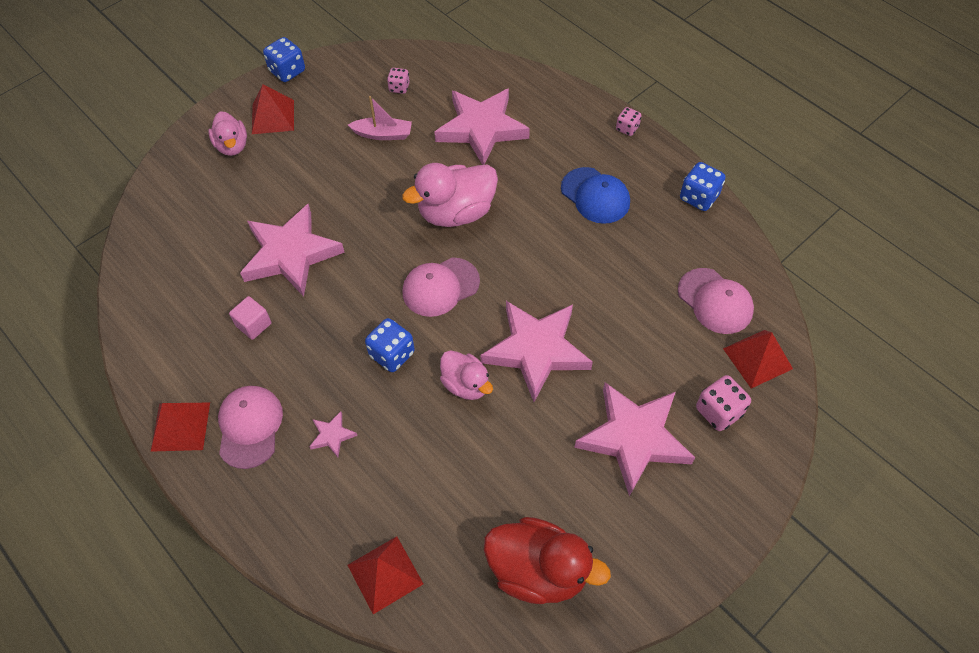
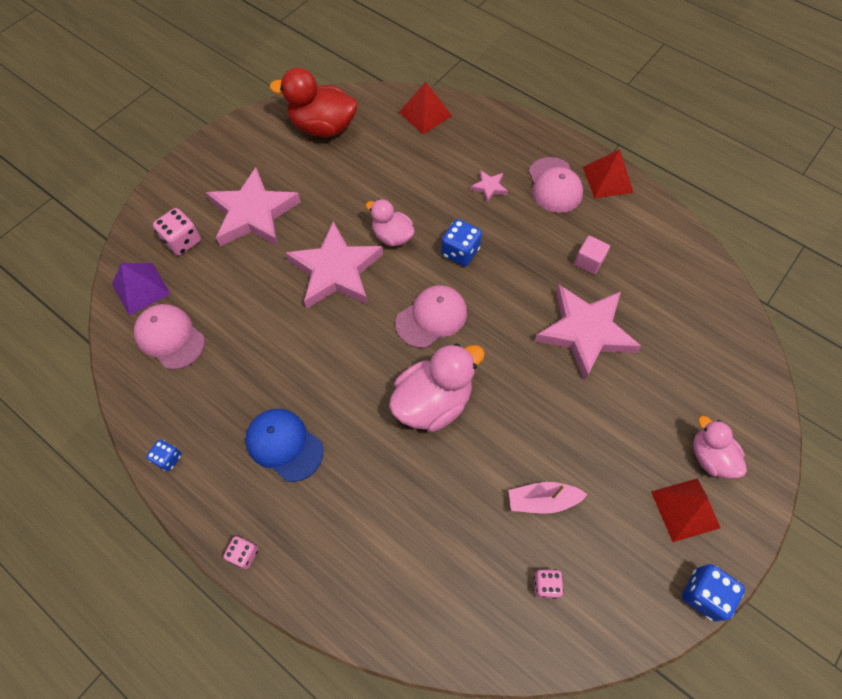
camera: 170 degrees right, 5 degrees up
pink star [434,89,530,165] -> none
blue dice [680,162,725,211] -> blue dice [146,440,182,471], size x0.62
red pyramid [723,330,793,388] -> purple pyramid [112,263,171,316]

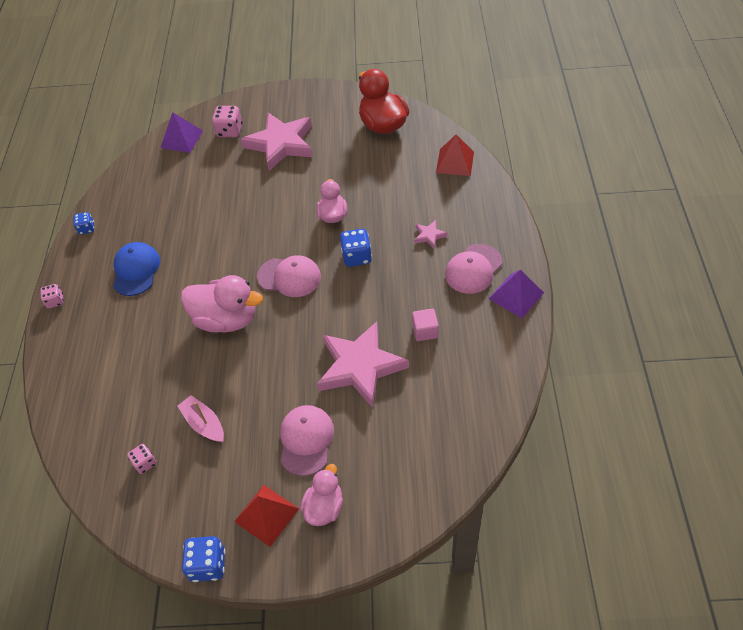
camera: 55 degrees right, 10 degrees down
pink cap [134,304,205,370] -> pink cap moved to [280,405,334,476]
pink star [286,221,383,309] -> none
red pyramid [583,149,634,198] -> purple pyramid [489,270,544,318]

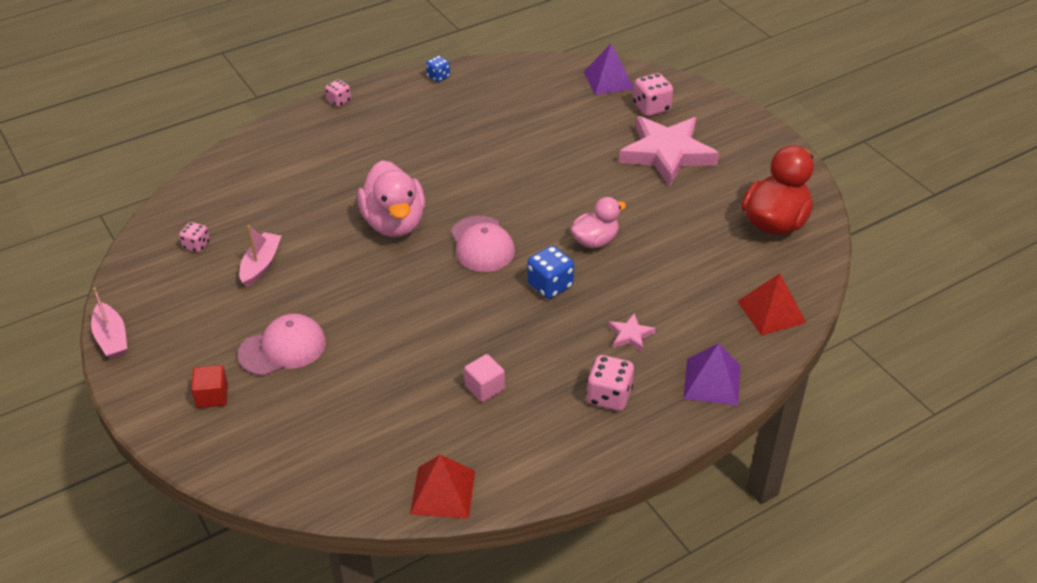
camera: 55 degrees right, 10 degrees down
blue cap [113,242,160,296] -> none
blue dice [182,536,226,582] -> pink boat [91,288,127,359]
red pyramid [234,485,299,547] -> red pyramid moved to [410,454,475,519]
pink duck [300,464,343,526] -> red cube [191,365,228,408]
pink star [317,321,409,408] -> none
pink cap [445,244,503,294] -> pink dice [586,355,634,411]
purple pyramid [489,270,544,318] -> purple pyramid moved to [683,343,740,406]

